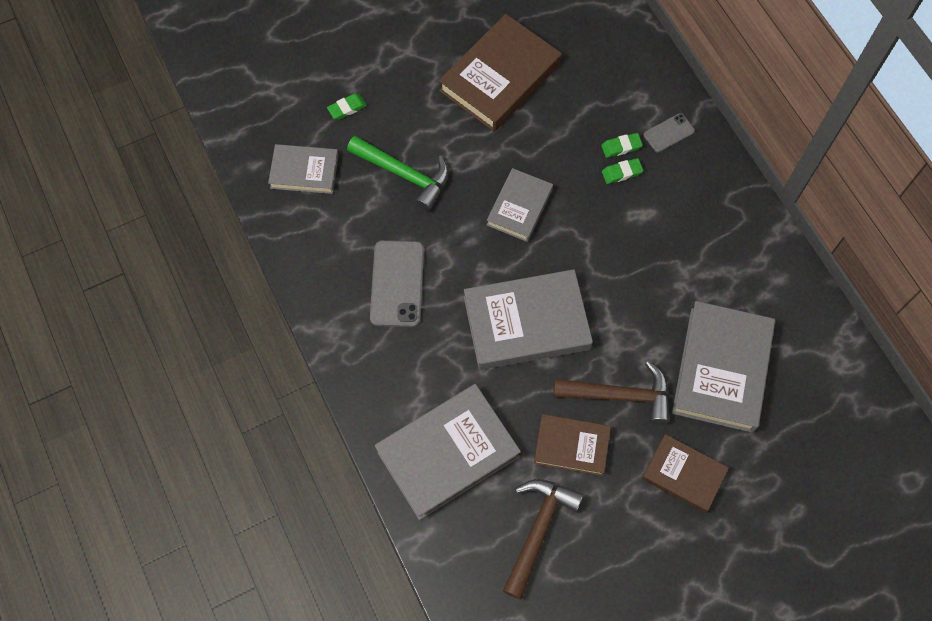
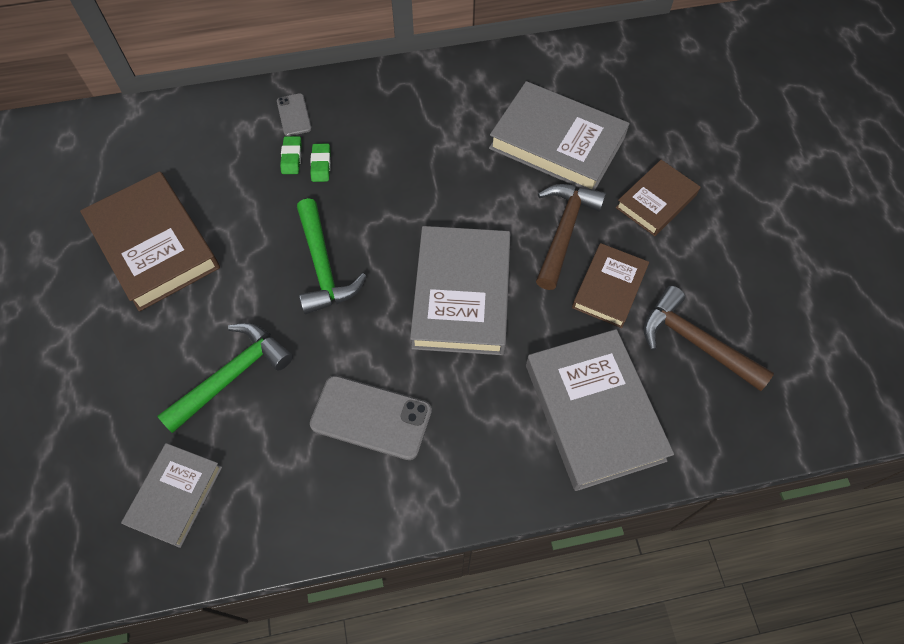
camera: 75 degrees left, 5 degrees down
green eraser [327,93,367,120] -> none
grey book [487,168,553,242] -> green hammer [297,198,366,314]

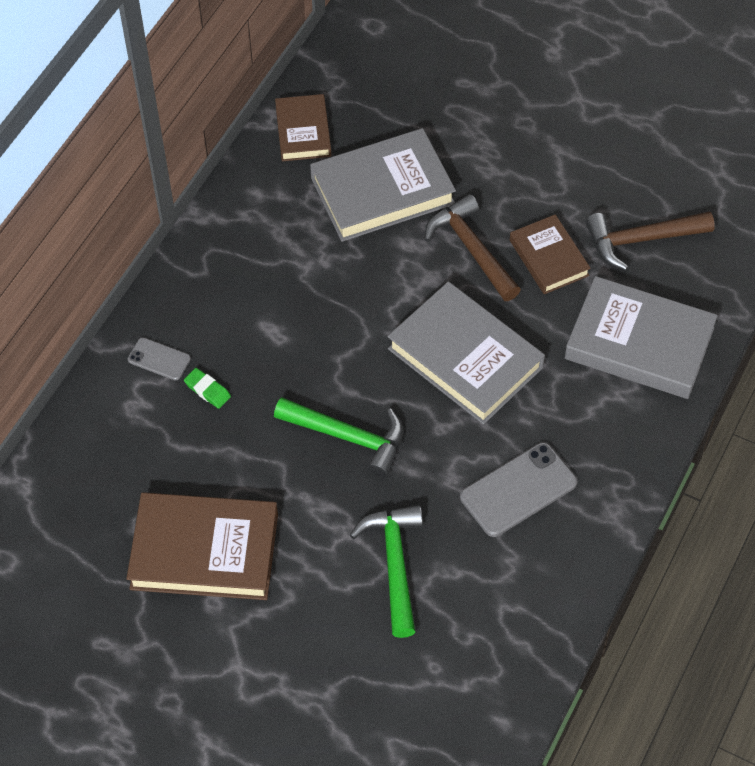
camera: 50 degrees left, 5 degrees down
grey book [121,443,222,548] -> none
green eraser [310,143,331,182] -> none
brown book [616,160,701,236] -> brown book moved to [275,94,331,161]

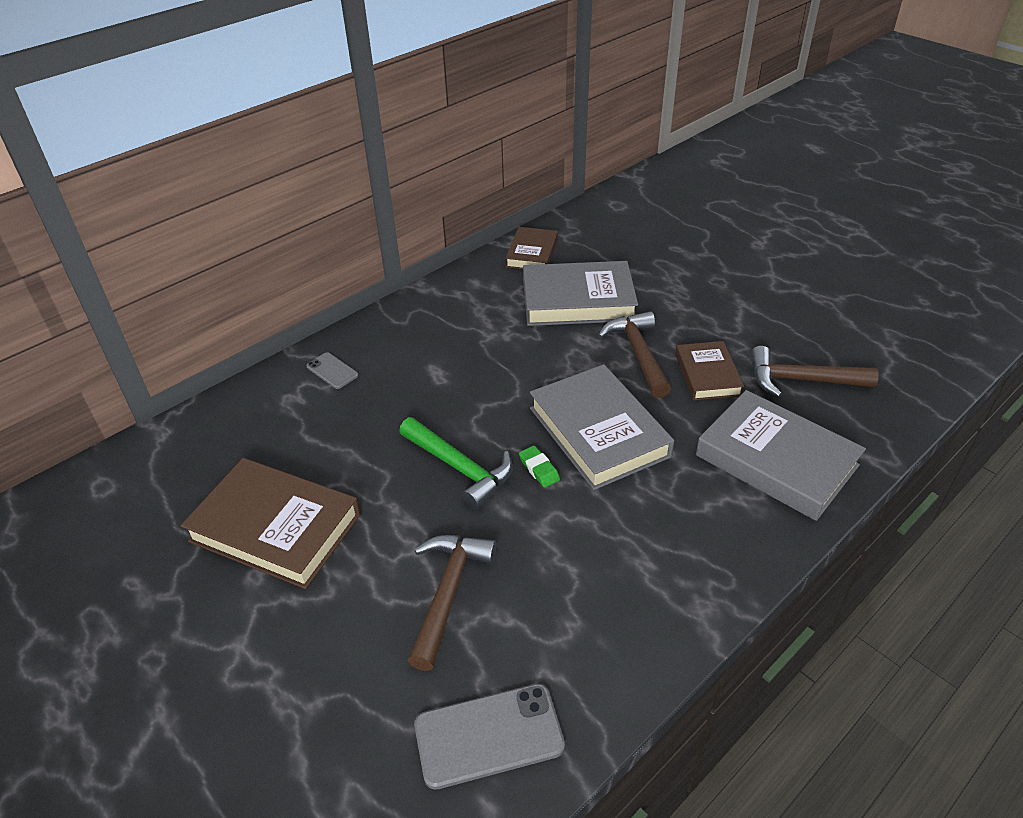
camera: 20 degrees right, 15 degrees down
green eraser [184,368,231,409] -> green eraser moved to [519,446,560,488]
green hammer [350,505,423,638] -> brown hammer [408,535,497,671]
grey phone [460,442,577,537] -> grey phone moved to [414,684,565,790]

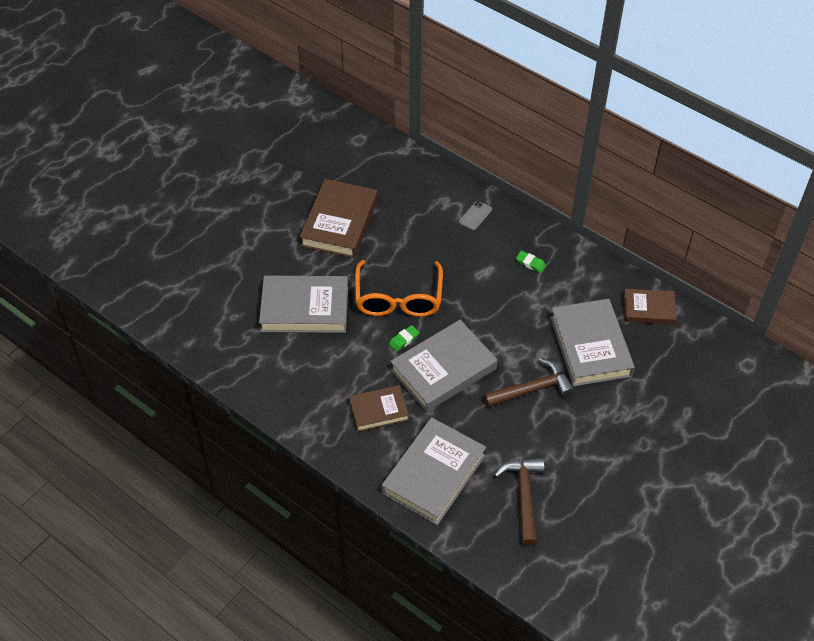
camera: 80 degrees right, 10 degrees up
green hammer [399,417,513,509] -> orange glasses [355,260,443,317]
brown hammer [408,535,497,671] -> grey book [259,276,348,333]
grey phone [414,684,565,790] -> none
brown book [675,341,744,401] -> brown book moved to [349,385,409,432]
none -> green eraser [516,251,546,273]

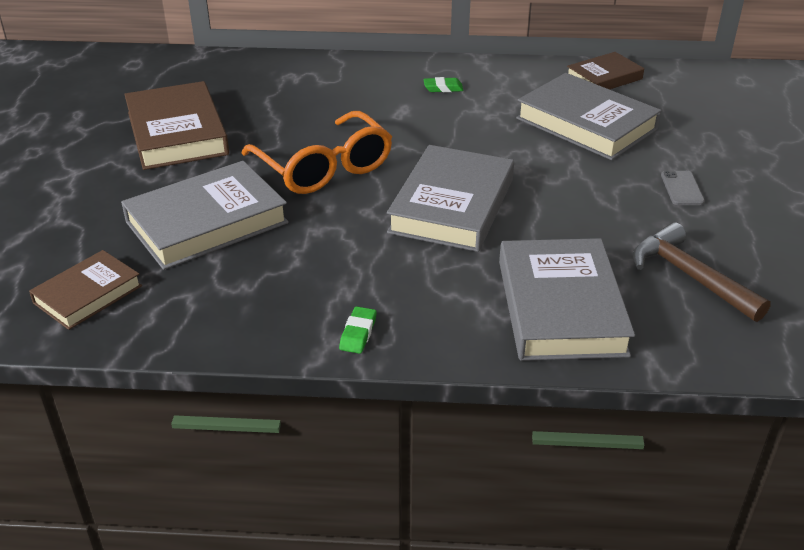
camera: 35 degrees left, 15 degrees down
brown book [349,385,409,432] -> brown book moved to [29,250,142,330]
green eraser [389,325,420,352] -> green eraser moved to [339,306,377,354]
grey phone [459,201,492,231] -> grey phone moved to [661,170,705,205]
brown hammer [483,358,575,408] -> none

